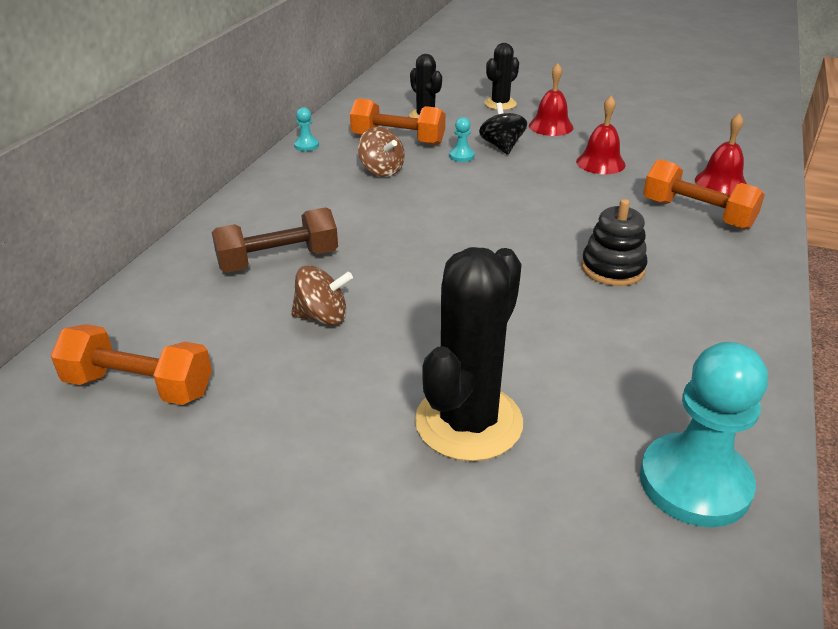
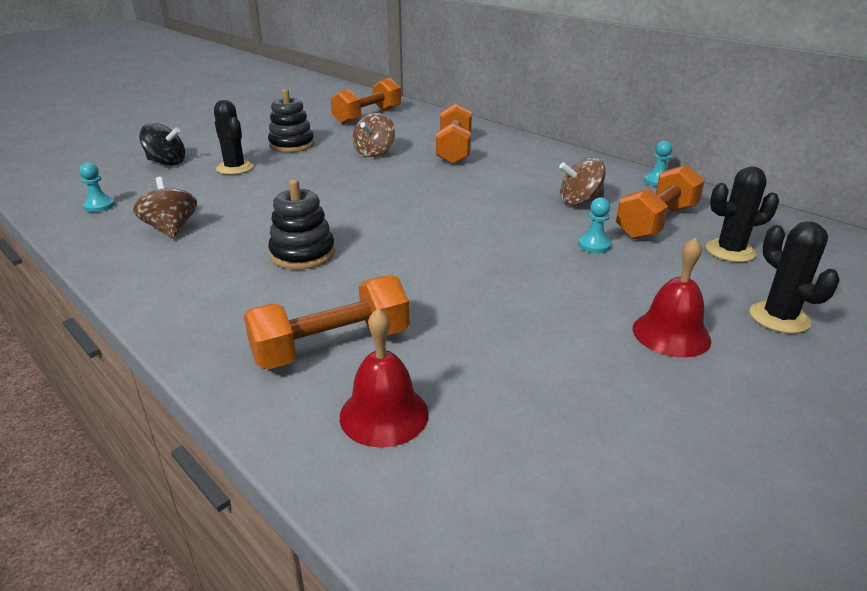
camera: 115 degrees right, 5 degrees down
brown dumbbell [212,207,338,273] -> orange dumbbell [436,103,472,165]
black cactus [415,247,523,461] -> black cactus [214,100,253,175], size x0.56
black spinning top [479,102,527,155] -> black spinning top moved to [139,123,185,166]
red bell [576,96,626,174] -> none
turquoise pawn [640,342,768,527] -> turquoise pawn [79,162,115,212], size x0.41
none -> brown spinning top [133,177,197,239]
none -> black stacking toy [268,89,314,152]

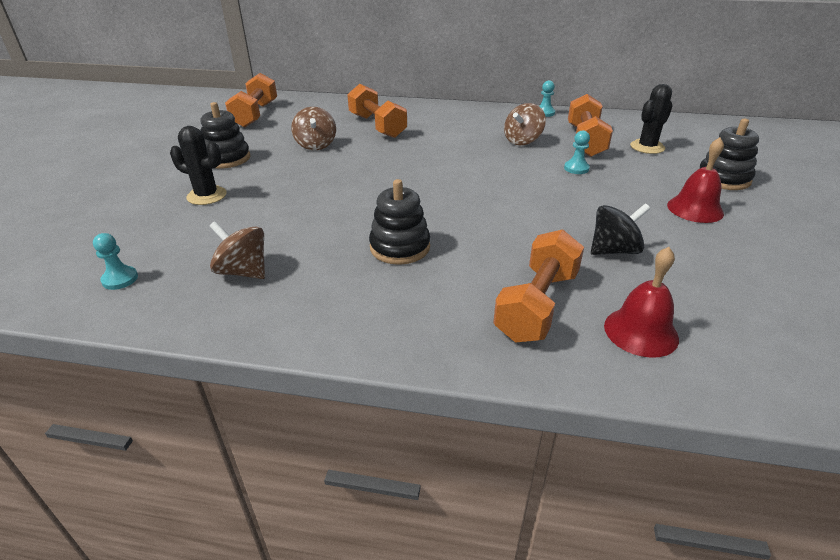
camera: 35 degrees left, 5 degrees up
black spinning top [139,123,185,166] -> black spinning top moved to [591,203,650,255]
black cactus [750,222,840,333] -> black stacking toy [699,119,759,190]

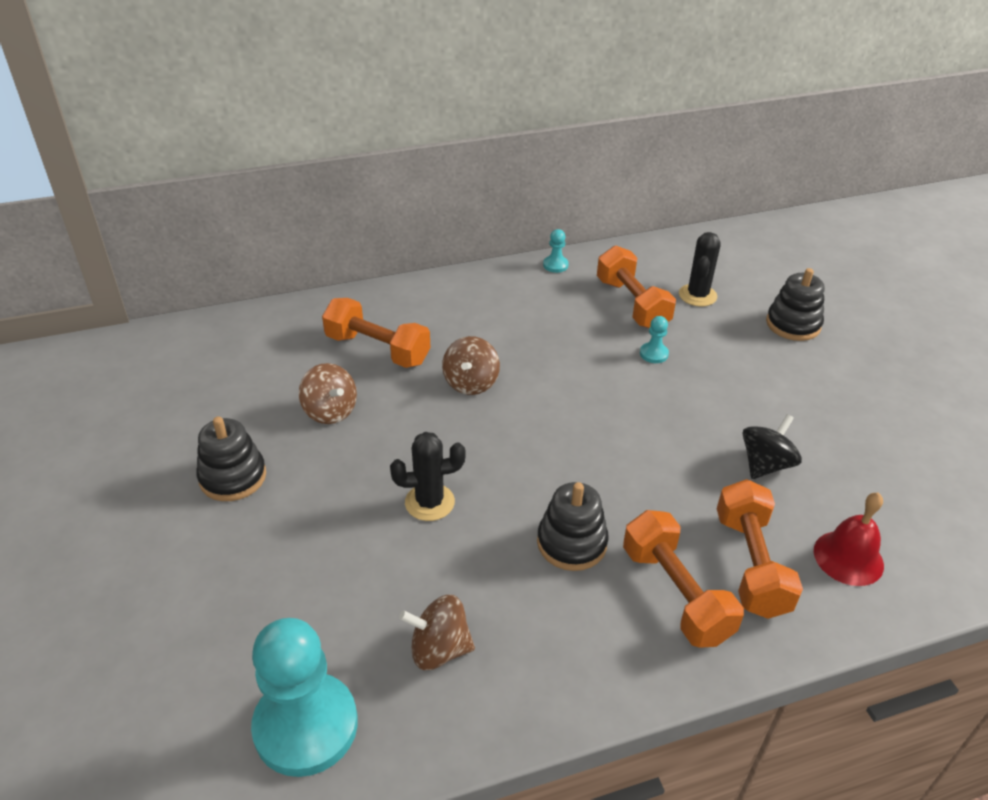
camera: 30 degrees left, 5 degrees up
turquoise pawn [93,233,138,290] -> turquoise pawn [251,618,358,777], size x2.41
black cactus [170,126,227,205] -> black cactus moved to [390,432,466,521]
orange dumbbell [225,73,277,128] -> orange dumbbell moved to [623,510,744,648]
brown spinning top [504,103,546,145] -> brown spinning top moved to [442,336,500,395]
red bell [667,137,724,223] -> none

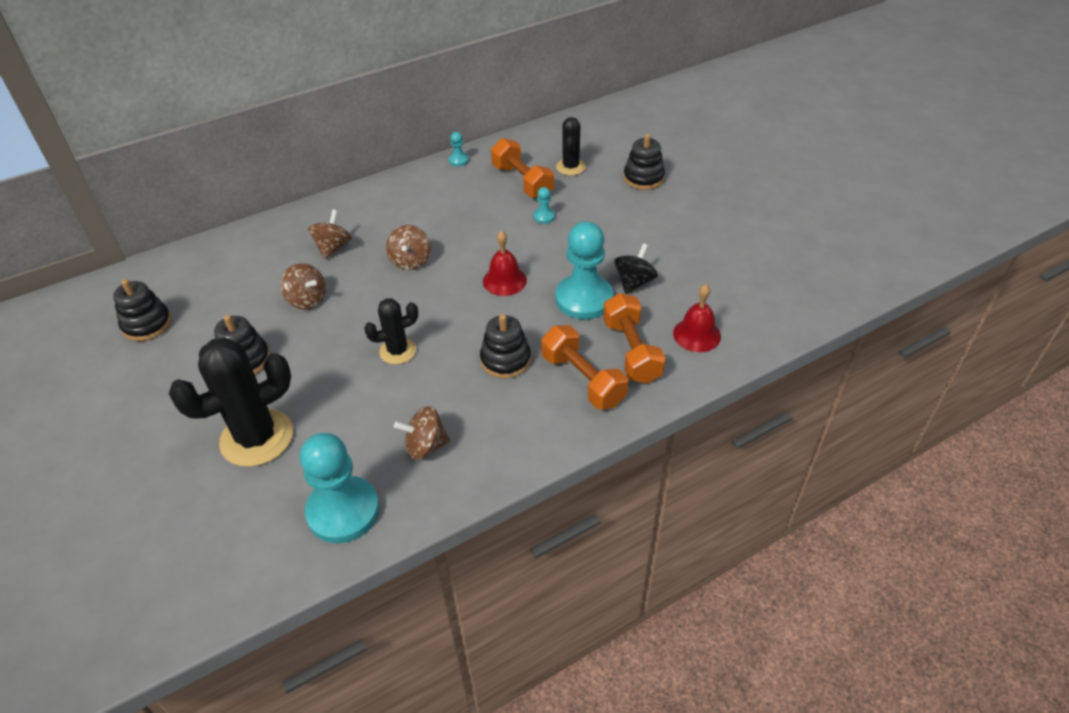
camera: 10 degrees left, 5 degrees up
orange dumbbell [322,298,431,368] -> brown spinning top [308,210,352,259]
none -> black stacking toy [113,279,171,341]
none -> black cactus [169,337,293,467]
none -> red bell [483,231,527,296]
none -> turquoise pawn [555,221,613,320]

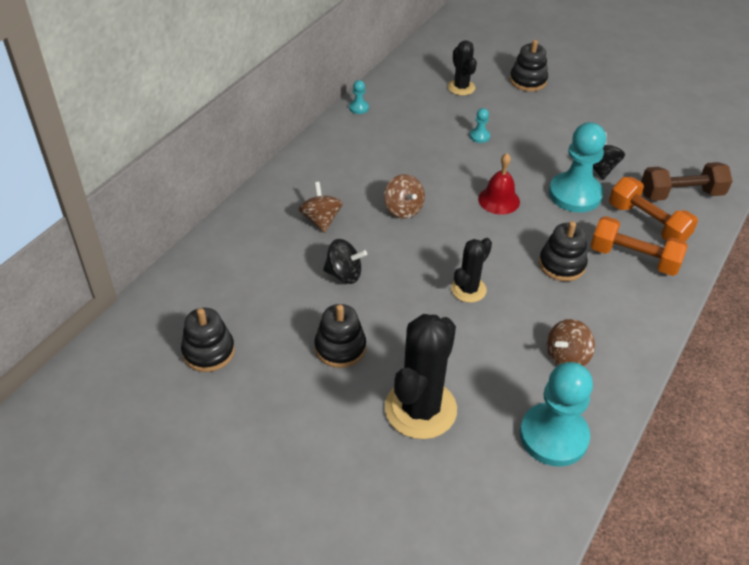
camera: 30 degrees left, 0 degrees up
brown spinning top [281,263,326,310] -> black spinning top [323,239,367,284]
orange dumbbell [491,138,554,198] -> none
red bell [673,284,721,352] -> brown dumbbell [641,162,732,201]

